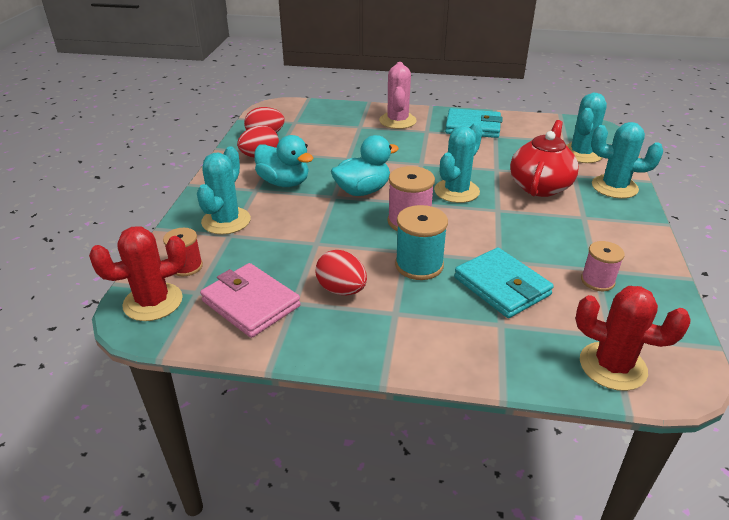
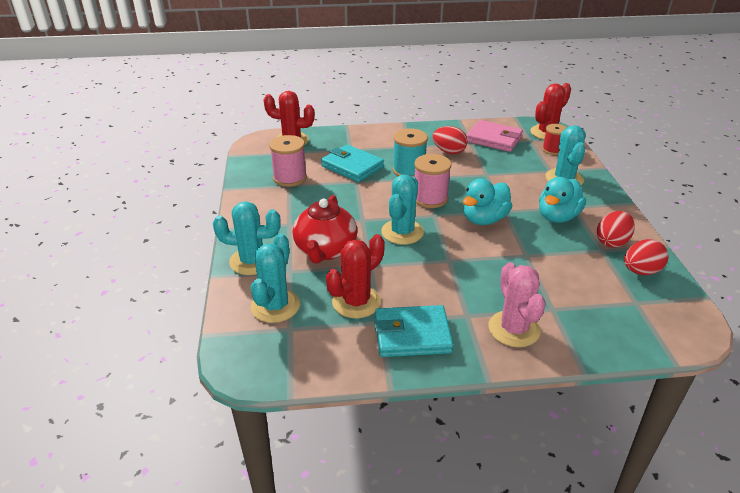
camera: 165 degrees right, 0 degrees up
turquoise duck [255,135,314,187] -> turquoise duck turned 75 degrees counterclockwise [539,177,586,223]
pink spool [581,241,625,291] -> pink spool [269,135,307,187], size x1.52
none -> red cactus [326,234,385,318]

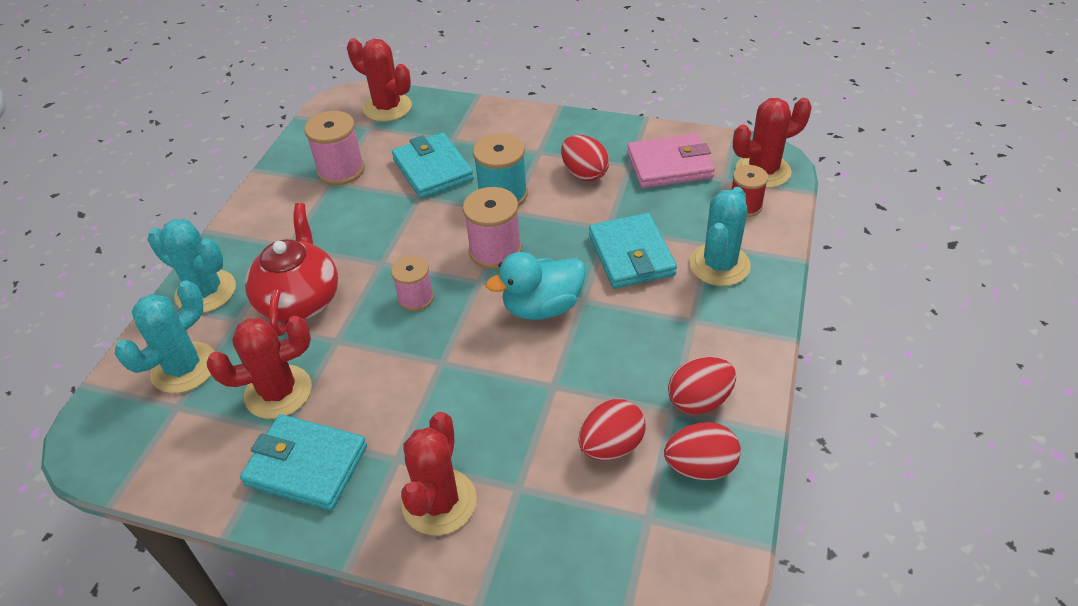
camera: 25 degrees right, 10 degrees up
red teapot [293,195,358,264] -> red teapot turned 150 degrees clockwise [245,203,338,336]
turquoise cactus [381,175,424,245] -> pink spool [391,256,434,311]
pink wallet [467,120,523,152] -> pink wallet turned 60 degrees counterclockwise [627,133,715,188]
pink cactus [488,262,546,347] -> red cactus [401,412,477,536]
turquoise duck [539,177,586,223] -> none
none -> red egg [578,399,645,460]
none -> turquoise wallet [589,213,677,289]

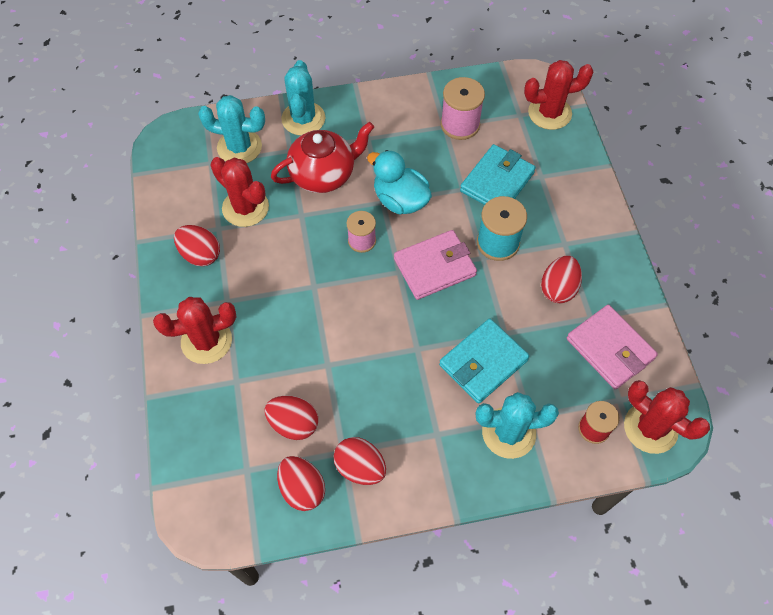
camera: 60 degrees right, 15 degrees up
turquoise wallet [240,414,367,511] -> red egg [174,225,220,266]
red cactus [347,38,412,122] -> red cactus turned 75 degrees clockwise [524,60,593,130]
pink spool [463,187,522,269] -> pink wallet [394,230,477,300]
turquoise duck [486,252,586,320] -> turquoise duck moved to [367,150,432,214]

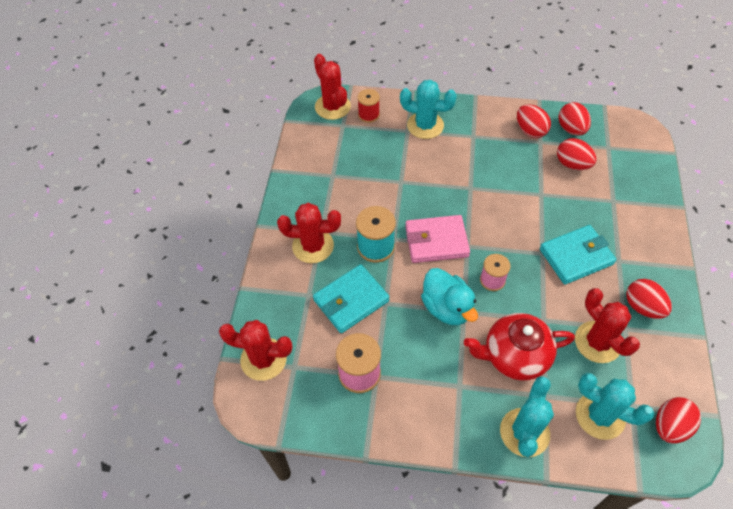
camera: 160 degrees left, 5 degrees down
red cactus [153,297,237,364] -> red cactus moved to [277,203,341,263]
turquoise wallet [439,319,530,404] -> turquoise wallet moved to [540,225,616,285]
red egg [541,256,582,303] -> red egg moved to [656,397,701,443]
pink wallet [567,305,658,389] -> none

